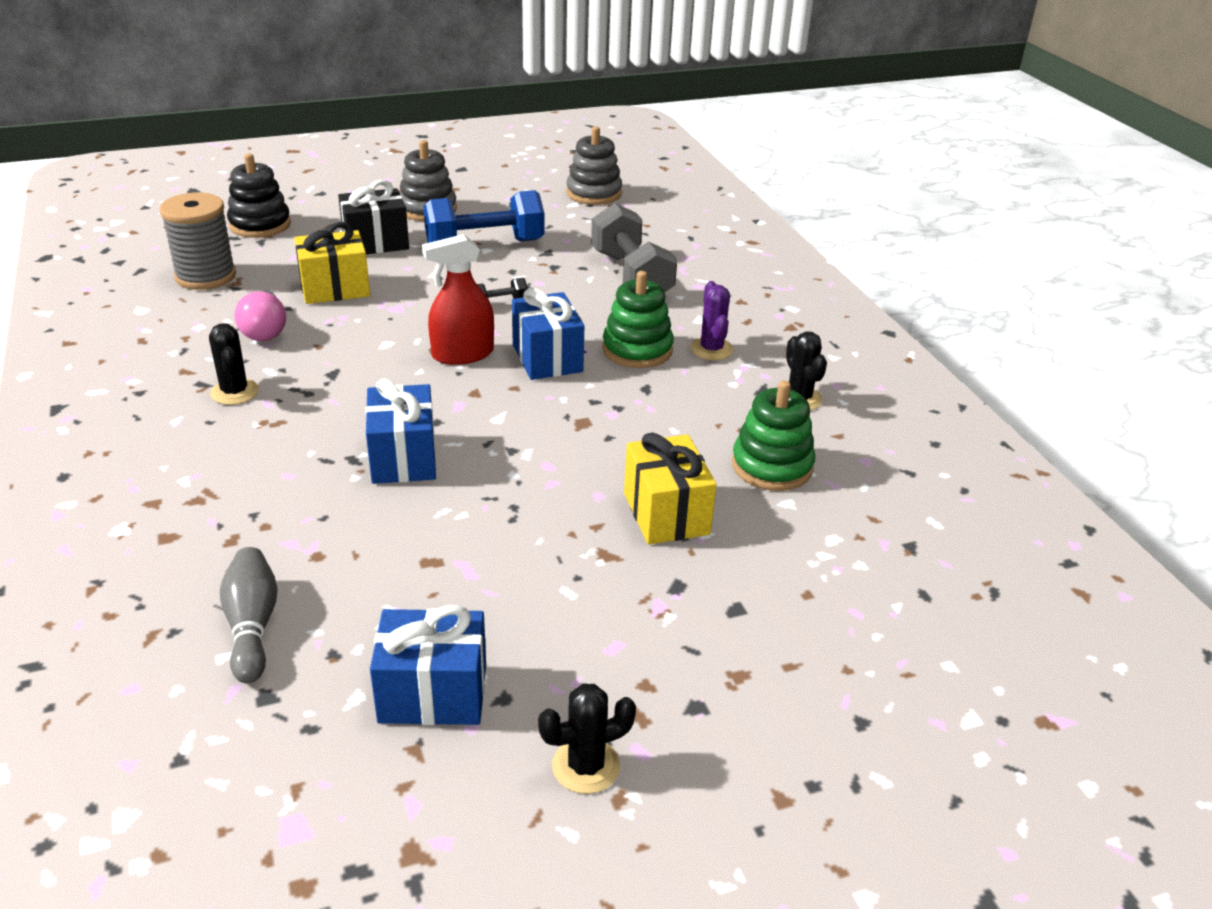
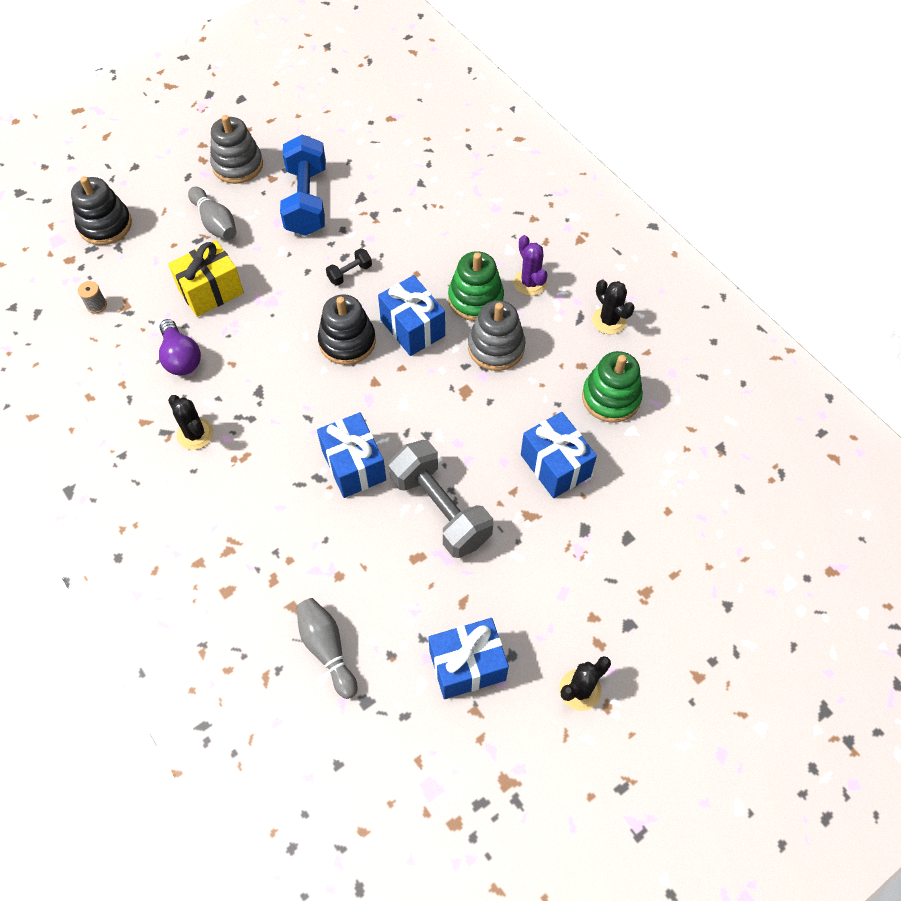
camera: 15 degrees left, 25 degrees up
grey spool [159,192,236,290] -> grey spool [78,281,107,313], size x0.40
pink light bulb [234,291,286,341] -> purple light bulb [159,319,201,375]
black gift [338,180,409,254] -> grey bowling pin [188,187,237,240]
red spray bottle [422,234,494,365] -> black stacking toy [318,294,376,365]
blue dumbbell [423,190,544,243] -> blue dumbbell turned 60 degrees counterclockwise [280,135,326,236]
grey stacking toy [566,126,622,205] -> grey stacking toy moved to [468,300,526,371]
grey dumbbell [591,203,677,292] -> grey dumbbell moved to [389,440,493,558]
yellow gift [624,432,717,545] -> blue gift [521,412,597,498]

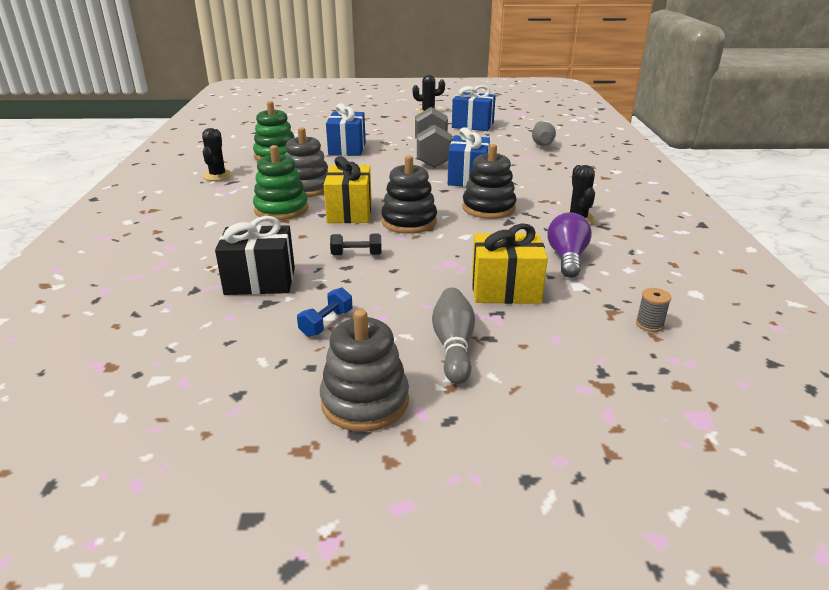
camera: 145 degrees left, 30 degrees down
black stacking toy [71,176,132,245] -> black stacking toy moved to [462,144,517,219]
blue dumbbell [280,135,326,236] -> blue dumbbell [297,287,353,337], size x0.44
blue gift [378,275,445,356] -> yellow gift [324,156,372,223]
purple cactus [513,235,548,296] -> none
none -> black gift [215,216,295,295]

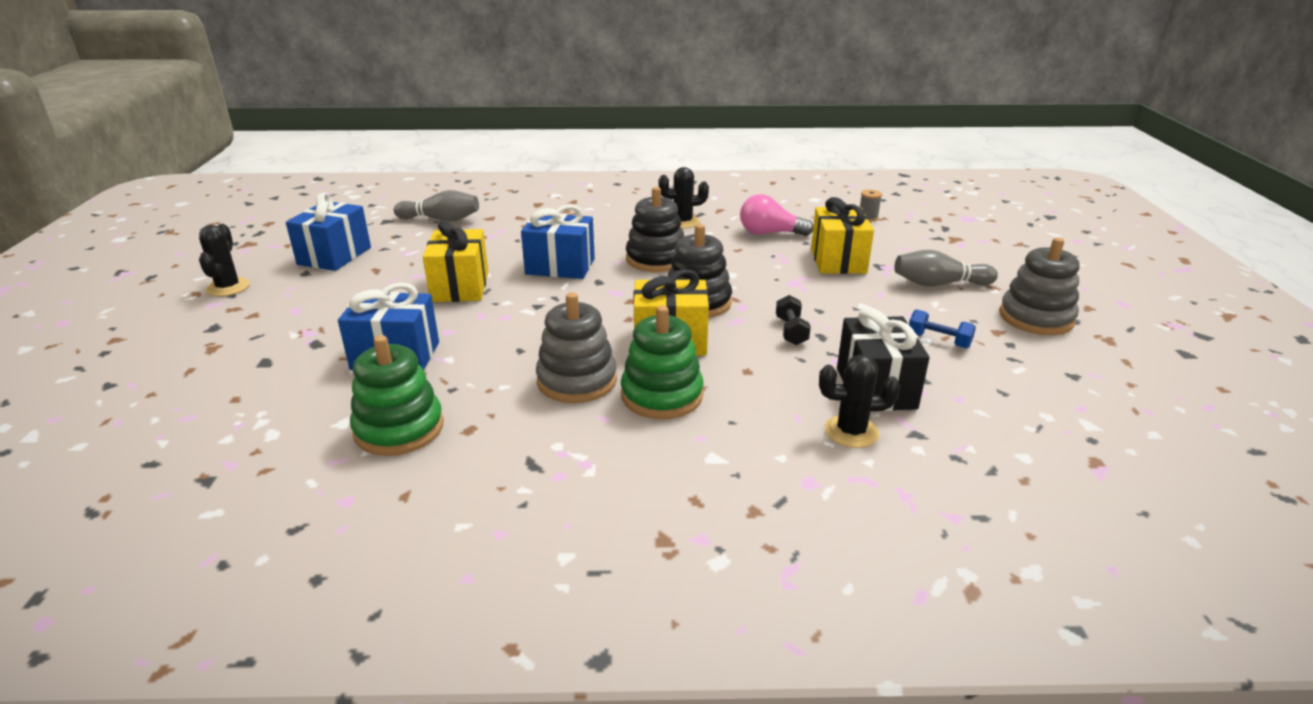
camera: 90 degrees left, 0 degrees up
black cactus [202,128,233,181] -> black cactus moved to [819,354,900,448]
grey dumbbell [415,107,453,168] -> yellow gift [423,220,488,302]
purple light bulb [547,212,592,278] -> pink light bulb [740,194,813,236]

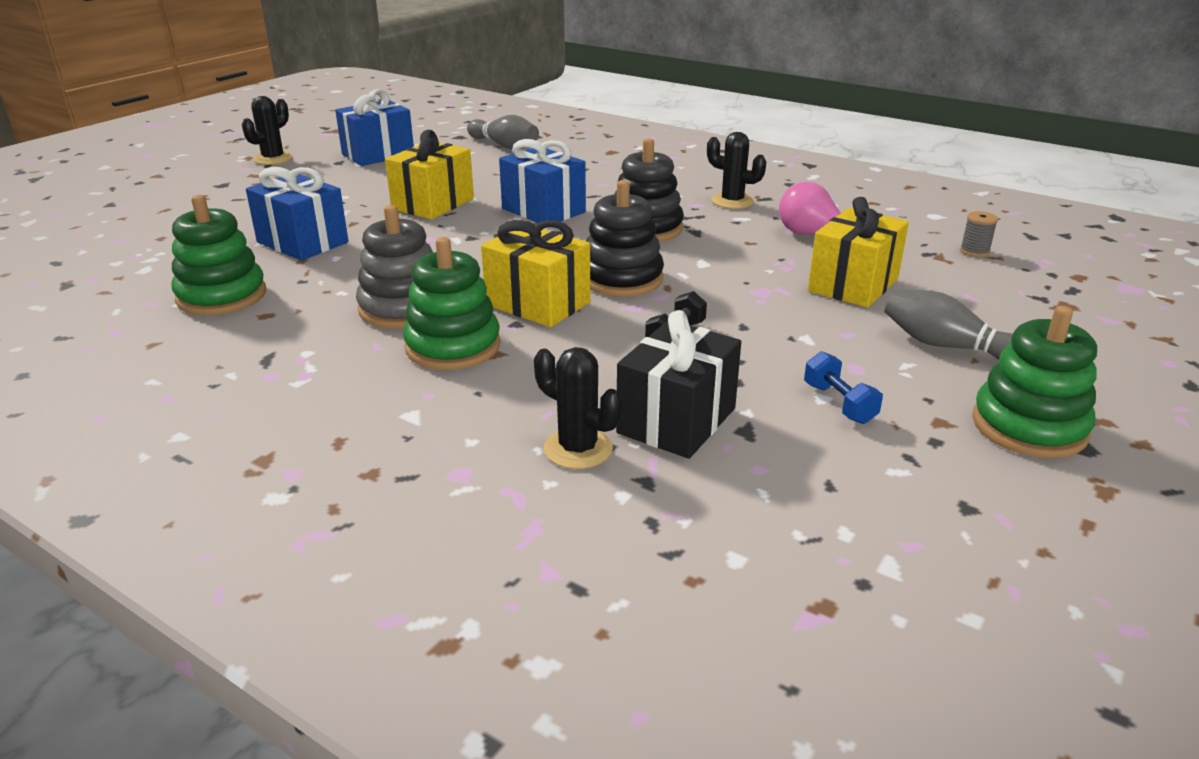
camera: 35 degrees right, 0 degrees up
grey stacking toy [999,238,1080,335] -> green stacking toy [972,306,1097,458]

